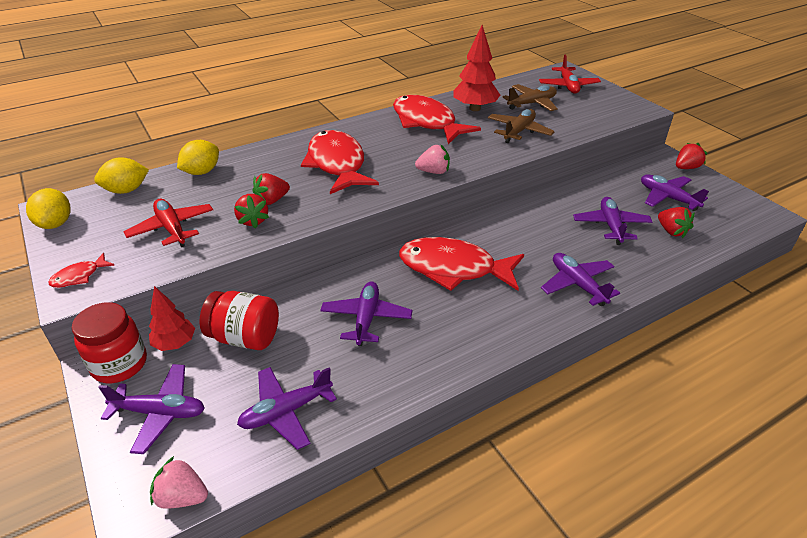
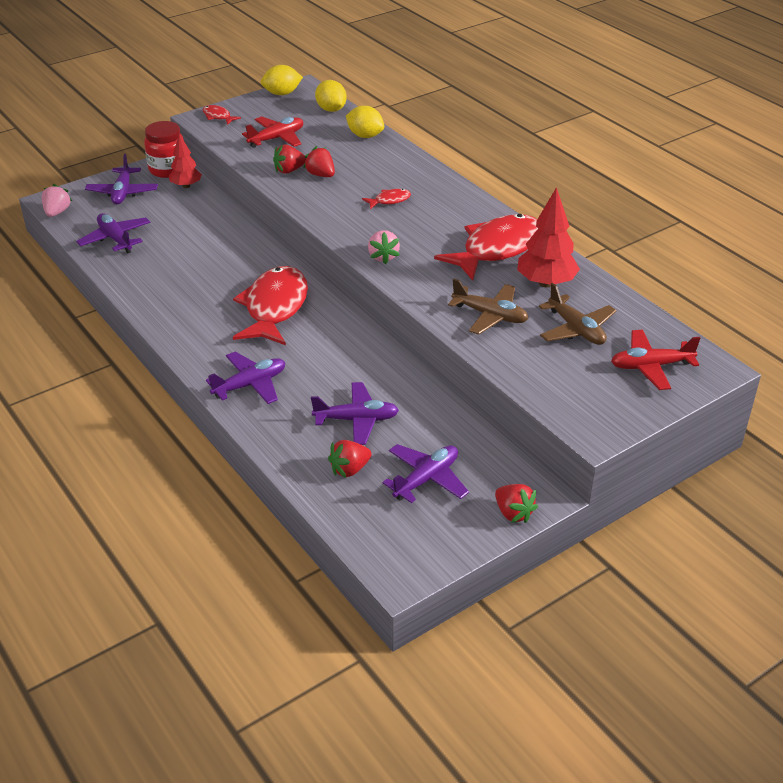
camera: 85 degrees right, 0 degrees up
red jar [199,291,279,350] -> none
red fish [301,130,379,194] -> red fish [362,189,411,209], size x0.42
purple plane [320,281,412,346] -> none

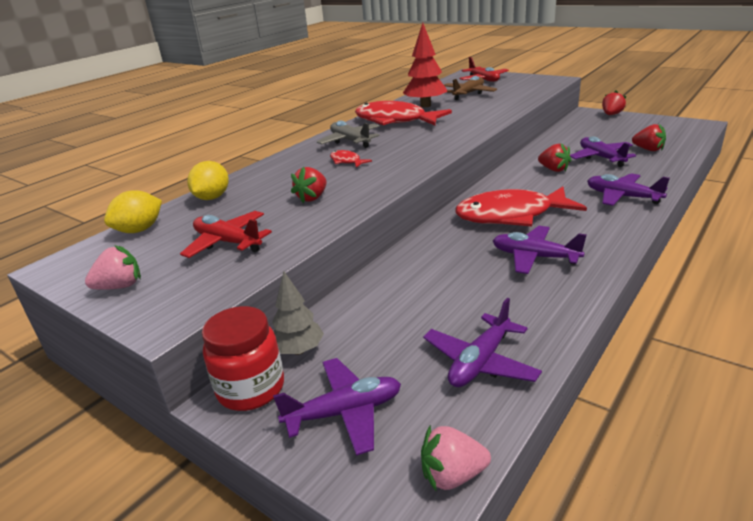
camera: 105 degrees left, 10 degrees down
red tree [169,134,202,188] -> grey tree [272,271,324,355]
red fish [203,105,241,125] -> none
yellow lemon [261,65,303,95] -> none
red strawberry [273,145,306,174] -> red strawberry moved to [538,143,571,172]
pink strawberry [368,230,400,265] -> pink strawberry moved to [85,245,141,290]
purple plane [383,444,469,503] -> purple plane moved to [493,226,587,274]
brown plane [448,278,529,335] -> none
none -> grey plane [317,121,380,148]

